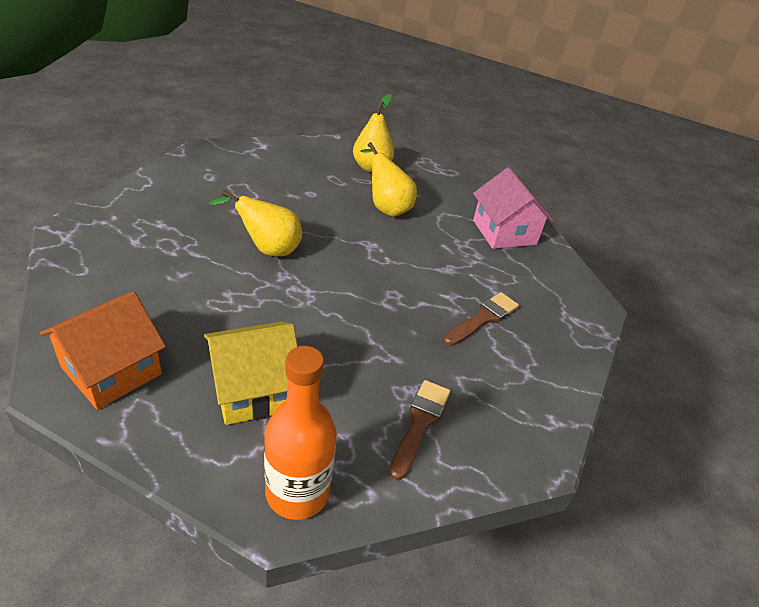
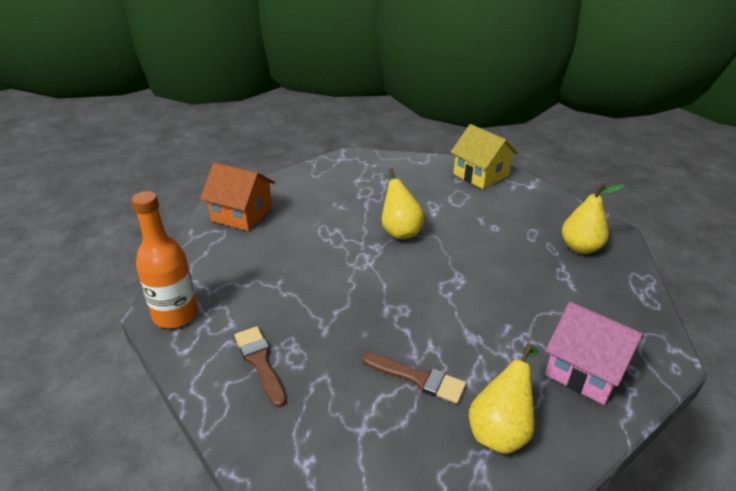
camera: 75 degrees right, 5 degrees down
yellow house [204,322,298,425] -> yellow house moved to [450,124,518,189]
yellow pear [360,142,417,217] -> yellow pear moved to [469,343,538,454]
brown brush [389,380,450,480] -> brown brush turned 120 degrees counterclockwise [234,326,286,407]
pink house [473,167,554,249] -> pink house turned 75 degrees clockwise [545,302,644,405]

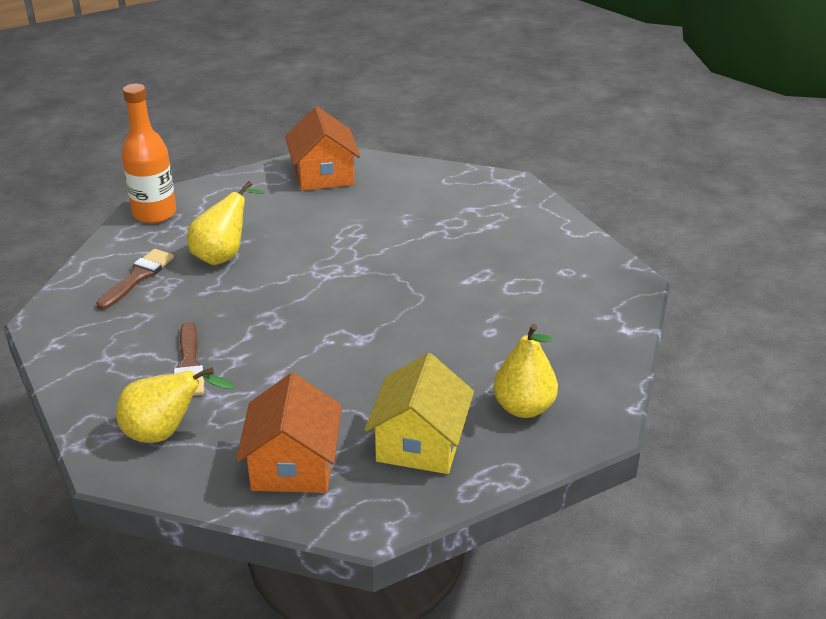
camera: 55 degrees right, 0 degrees up
yellow pear [382,168,425,239] -> yellow pear moved to [187,181,265,265]
yellow house [450,124,518,189] -> yellow house moved to [365,353,474,474]
pink house [545,302,644,405] -> orange house [236,373,342,493]

